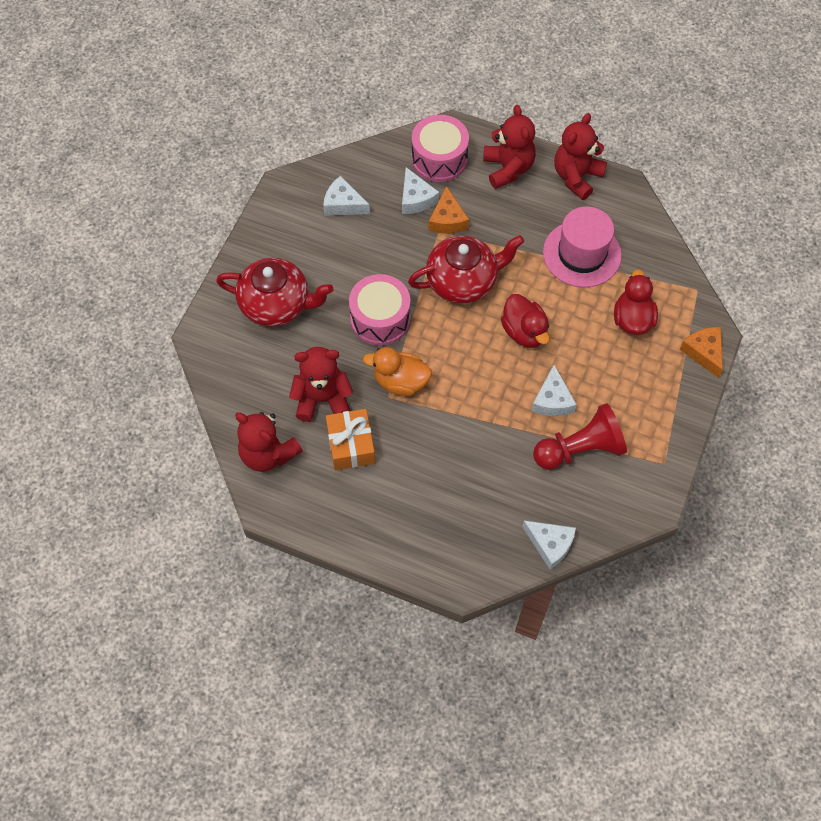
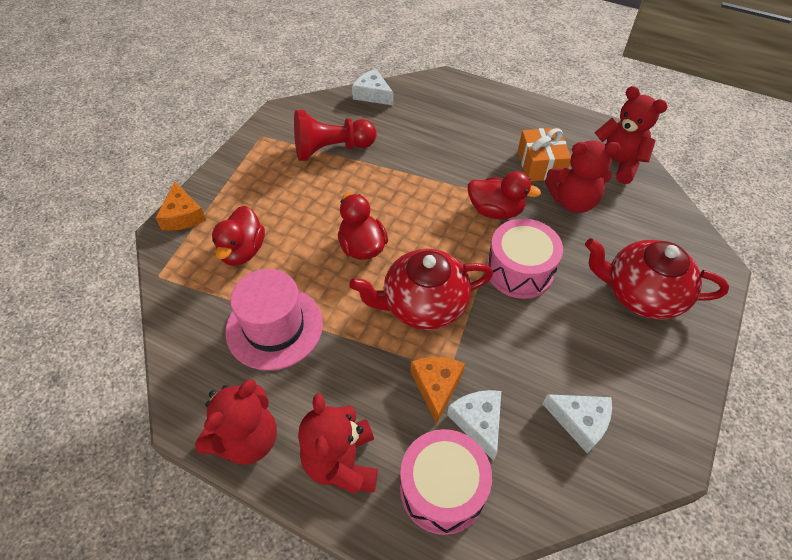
camera: 175 degrees left, 10 degrees down
orange duck [363,347,432,396] -> red duck [468,171,541,219]
white cheese [531,365,577,416] -> none

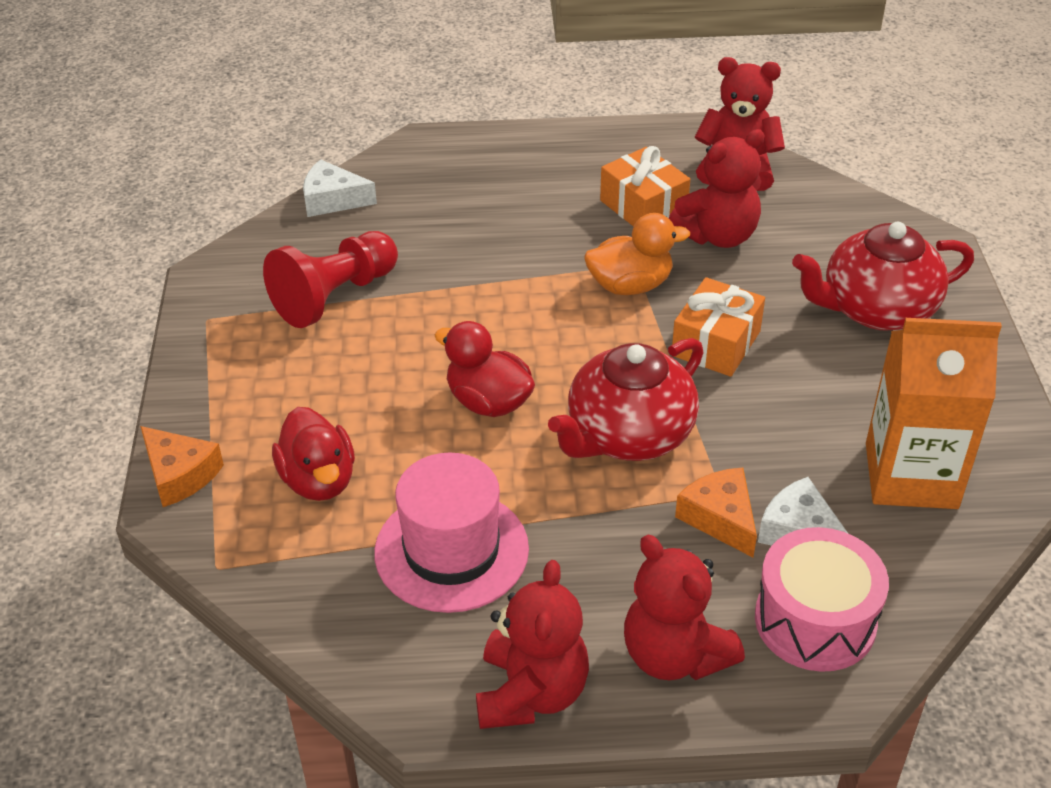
camera: 30 degrees left, 10 degrees down
red duck [468,171,541,219] -> orange duck [585,213,690,295]
pink drum [487,218,563,299] -> orange gift [672,277,765,377]
white cheese [542,394,612,454] -> orange carton [866,318,1002,509]

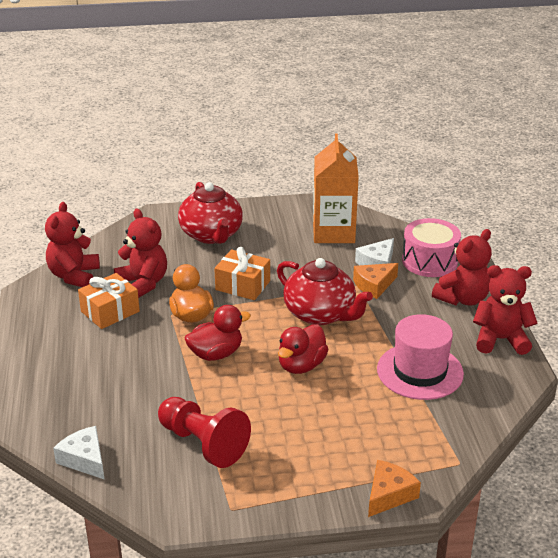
camera: 95 degrees left, 10 degrees down
red duck [272,407,355,501] -> red duck moved to [185,305,251,361]
white cheese [303,159,377,217] -> white cheese turned 135 degrees clockwise [53,426,105,480]

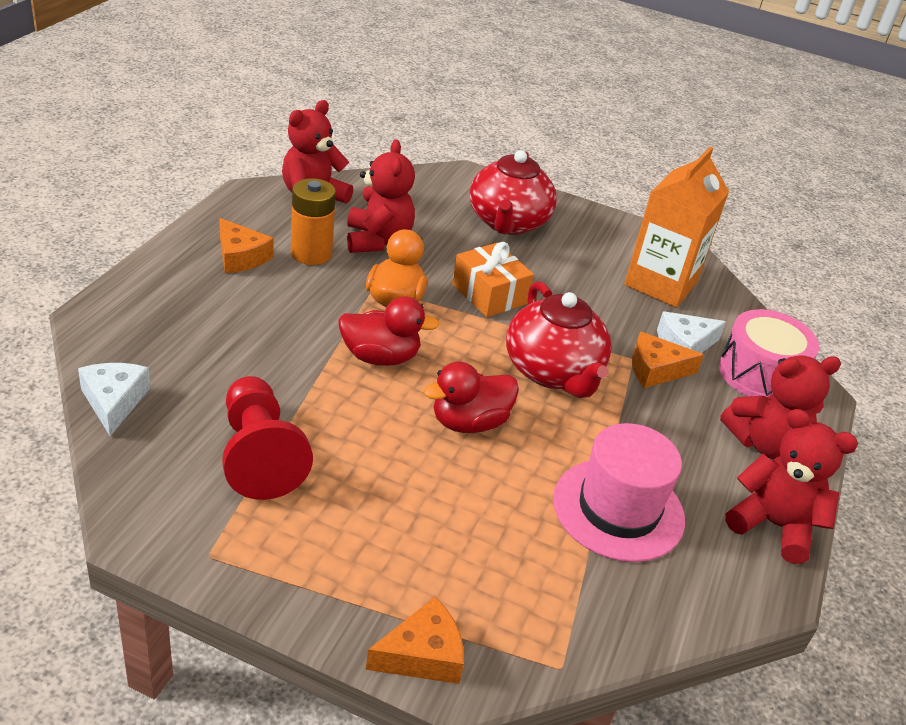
camera: 25 degrees right, 5 degrees up
orange gift [78,273,140,329] -> orange battery [291,178,336,265]
none -> orange cheese [219,218,274,273]

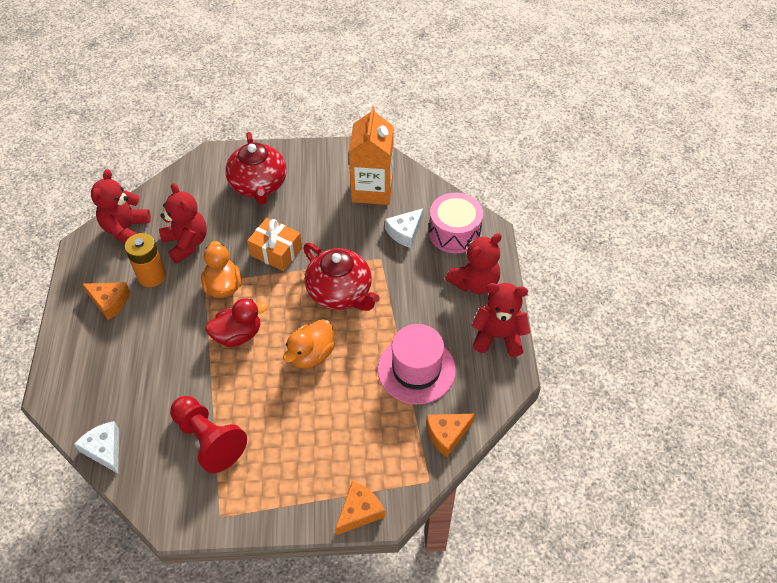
camera: 20 degrees left, 15 degrees up
red duck [424,361,519,433] -> orange duck [283,319,335,368]
orange cheese [632,331,704,388] -> orange cheese moved to [426,414,475,457]

